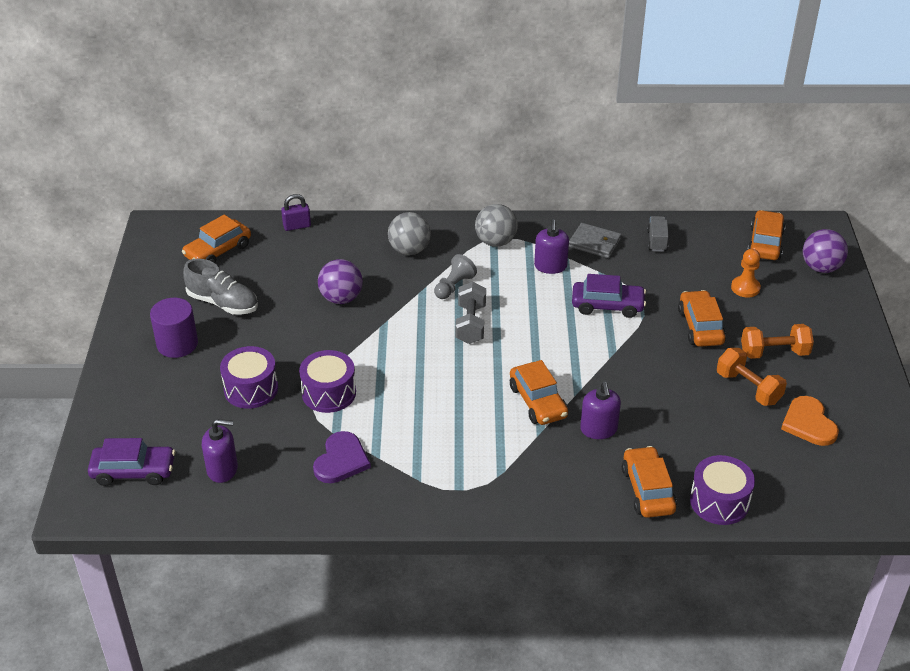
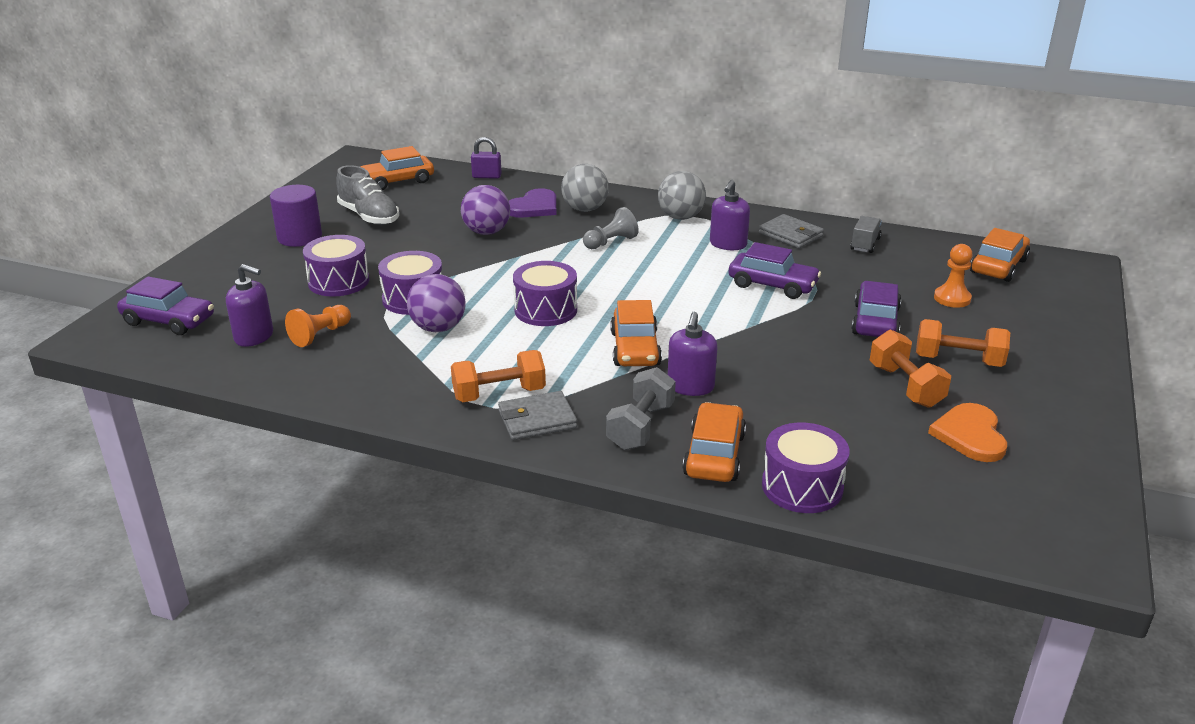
camera: 20 degrees right, 10 degrees down
purple heart [313,431,371,483] -> purple heart moved to [509,188,556,218]
grey dumbbell [455,282,486,344] -> grey dumbbell moved to [606,367,676,450]
orange car [678,290,726,347] -> purple car [851,281,901,337]
purple ball [803,229,848,273] -> purple ball moved to [407,274,466,332]
none -> orange pawn [285,305,351,347]
none -> orange dumbbell [451,350,546,402]
none -> grey wallet [498,391,577,440]
none -> purple drum [513,261,577,326]

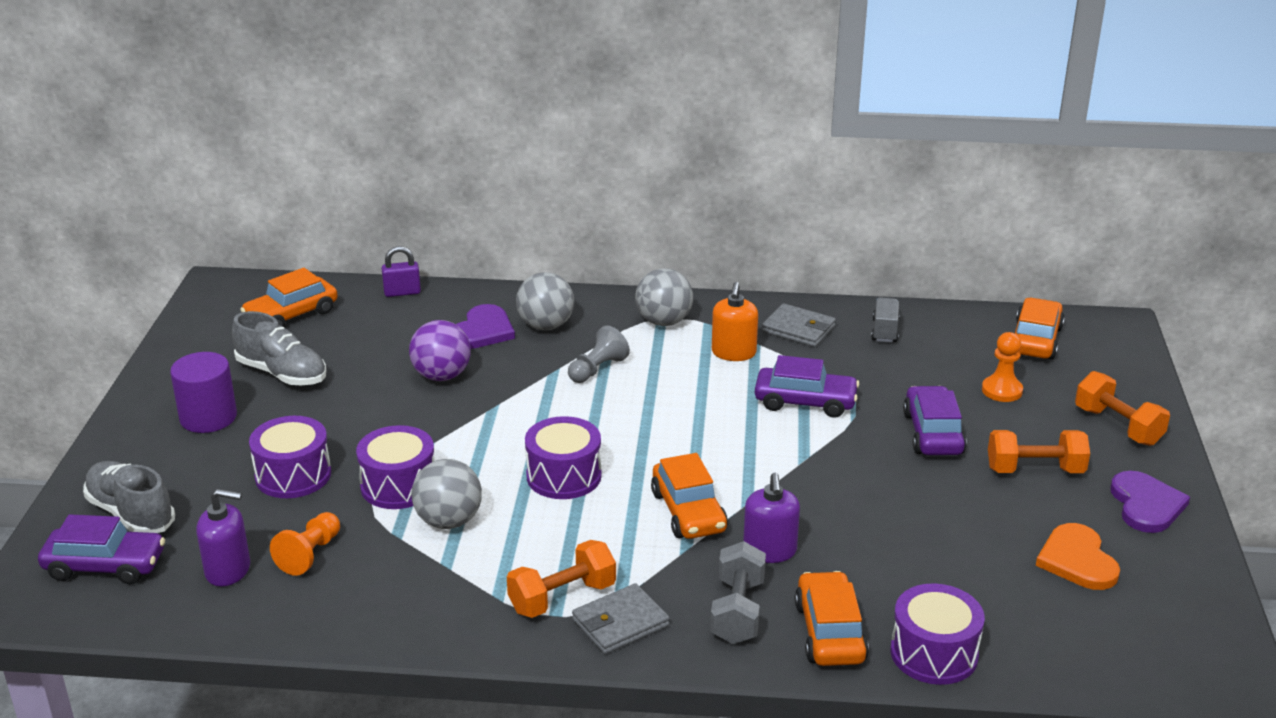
camera: 15 degrees left, 0 degrees up
purple ball [407,274,466,332] -> grey ball [411,459,482,529]
purple soap dispenser [710,180,750,250] -> orange soap dispenser [712,282,758,361]
orange dumbbell [869,329,951,408] -> orange dumbbell moved to [1075,371,1170,446]
none -> grey shoe [83,461,175,533]
none -> purple heart [1110,471,1190,533]

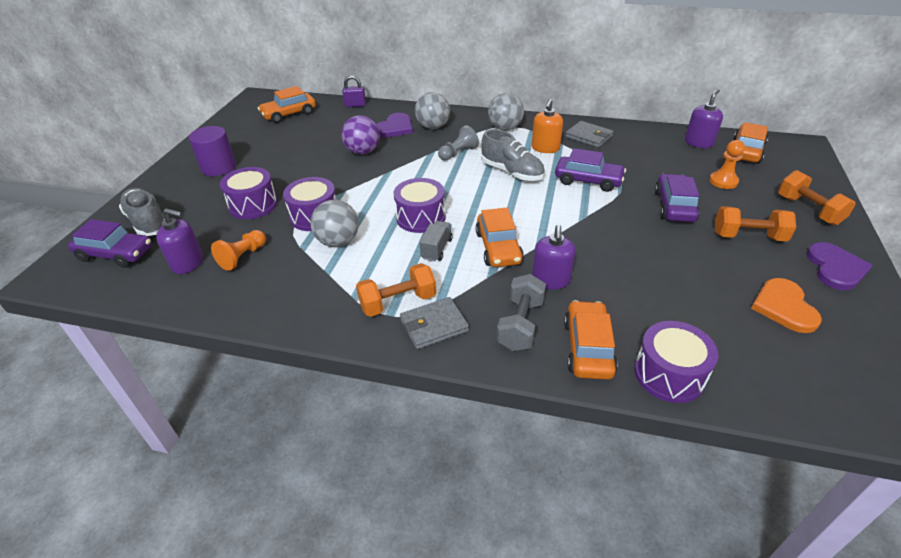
camera: 10 degrees right, 10 degrees up
grey shoe [232,311,326,385] -> grey shoe moved to [481,129,545,181]
grey truck [871,297,899,342] -> grey truck moved to [419,221,453,261]
none -> purple soap dispenser [685,89,723,148]

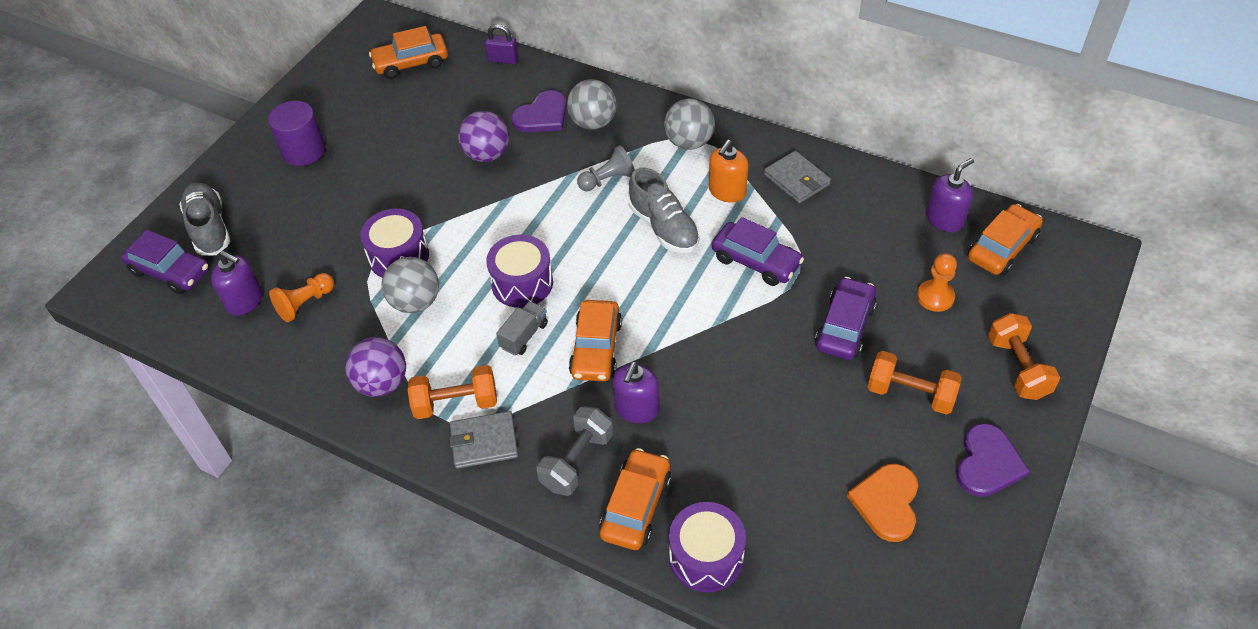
camera: 15 degrees right, 10 degrees up
purple drum [220,167,278,219] -> none
none -> purple ball [345,337,406,397]

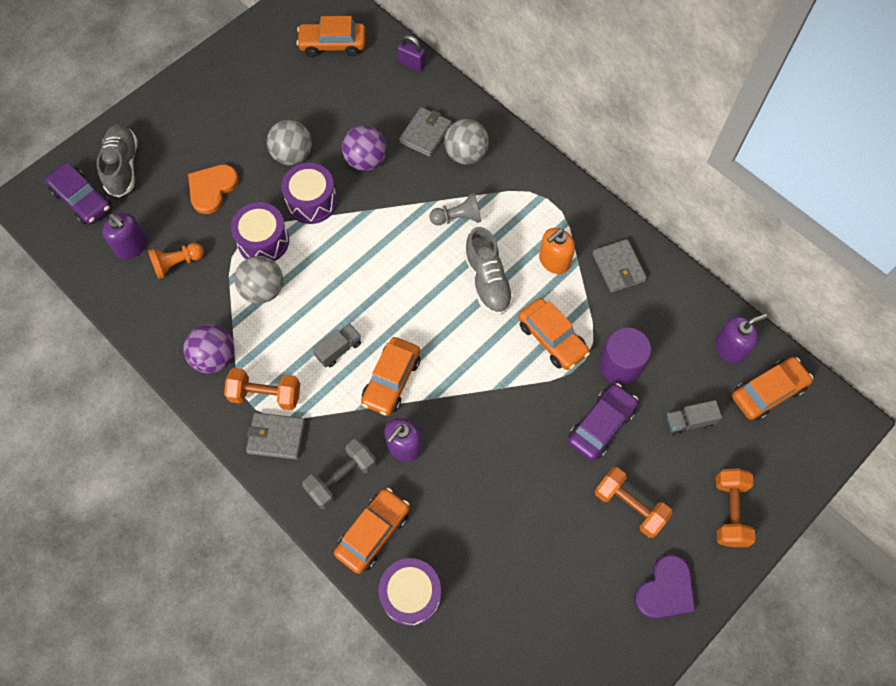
camera: 15 degrees right, 15 degrees up
purple cylinder [268,101,325,166] -> purple cylinder moved to [599,328,651,385]
purple drum [486,234,553,308] -> purple drum moved to [281,163,337,224]
purple heart [511,90,567,132] -> grey wallet [399,107,452,157]
grey ball [664,99,715,150] -> grey ball moved to [267,120,312,165]
purple car [712,217,804,286] -> orange car [518,298,590,370]
orange heart [847,464,918,542] -> orange heart moved to [188,164,238,214]
orange pawn [917,253,957,312] -> grey truck [666,400,722,436]

